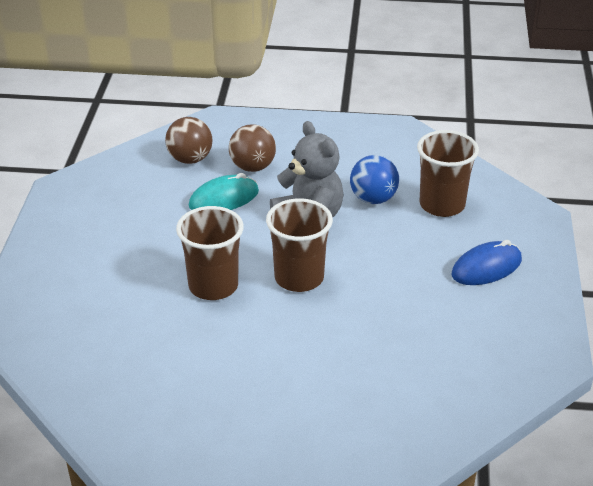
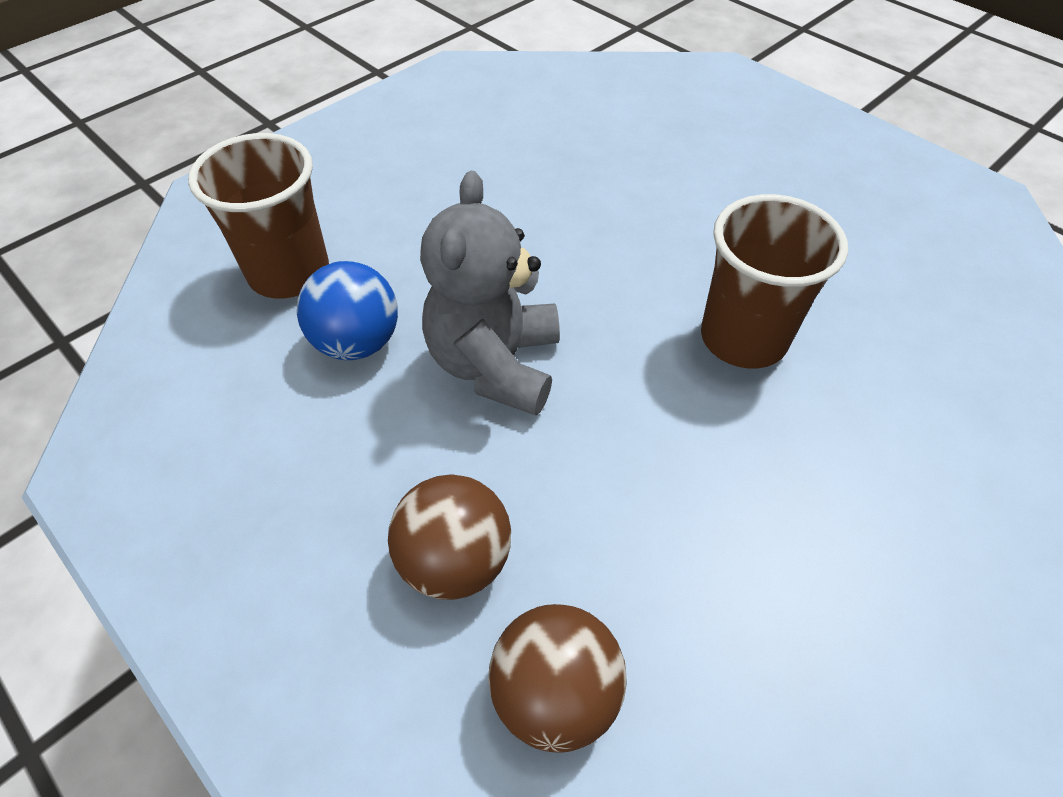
camera: 140 degrees left, 15 degrees up
turquoise mouse [189,173,259,210] -> none
brown cup [266,198,333,292] -> none
blue mouse [452,240,522,285] -> none

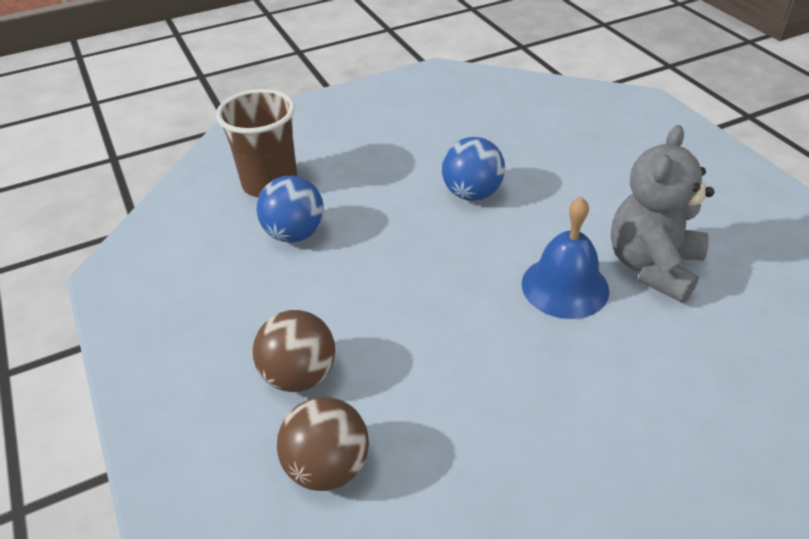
camera: 20 degrees right, 10 degrees down
grey teddy bear [420,171,560,416] -> grey teddy bear moved to [611,125,714,303]
brown cup [701,194,848,369] -> blue bell [522,196,609,319]
none -> blue ball [442,137,505,201]

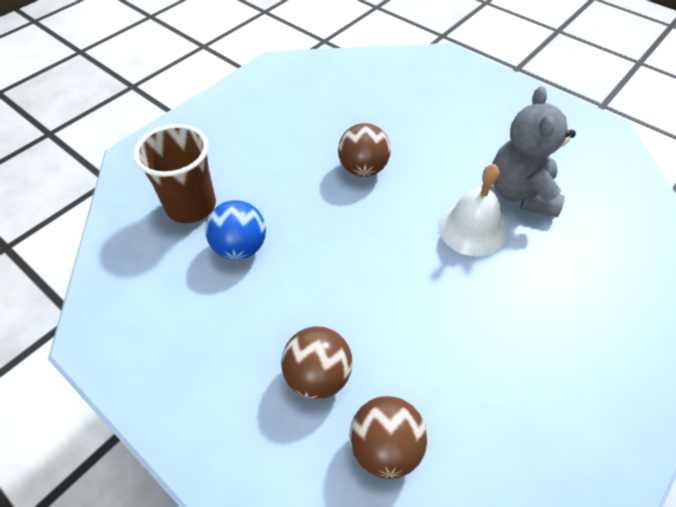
camera: 25 degrees left, 10 degrees up
blue ball [442,137,505,201] -> brown ball [338,123,391,177]
blue bell [522,196,609,319] -> white bell [438,164,506,257]

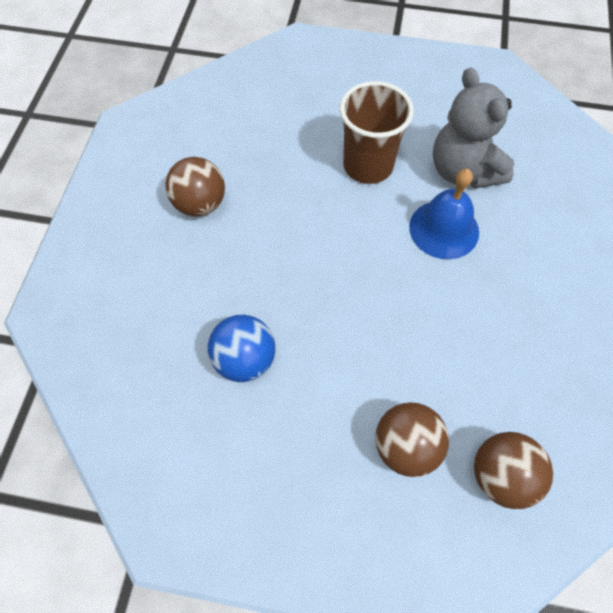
camera: 30 degrees left, 10 degrees up
brown cup [133,124,216,223] -> brown cup moved to [340,81,414,184]
brown ball [338,123,391,177] -> brown ball moved to [165,157,225,217]
white bell [438,164,506,257] -> blue bell [409,169,479,259]

